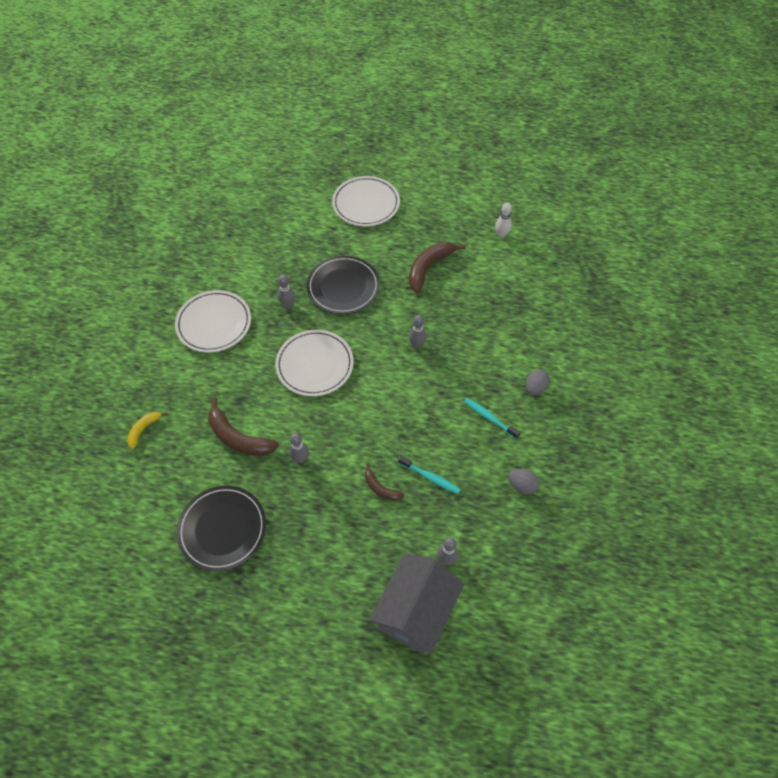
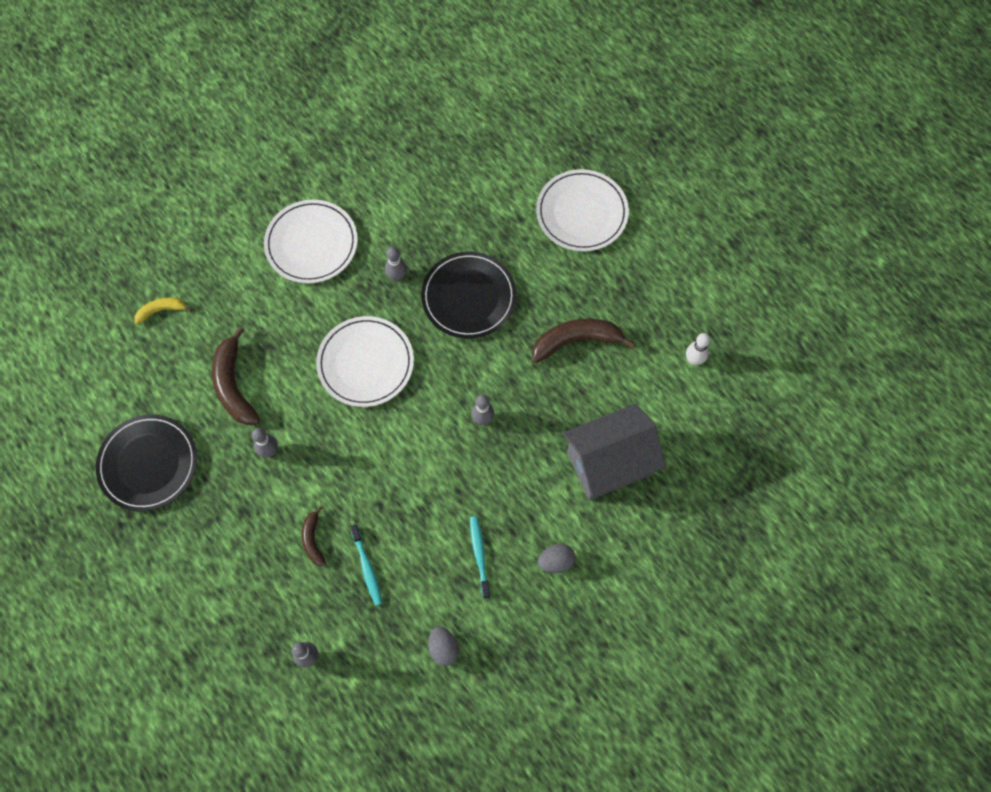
camera: 40 degrees right, 10 degrees up
grey house [369,553,464,654] -> grey house moved to [563,404,666,500]

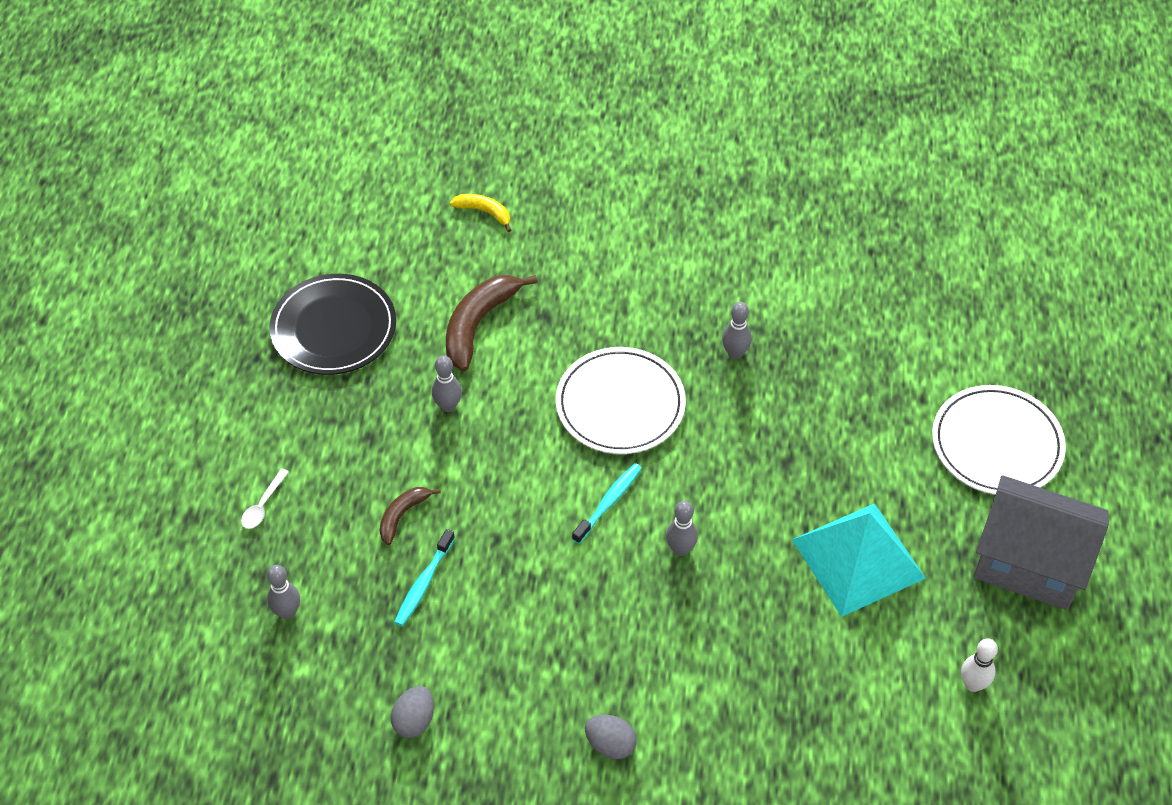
camera: 45 degrees right, 15 degrees down
white plate [264,199,358,284] -> none
black plate [421,252,517,339] -> none
turquoise toothbrush [470,516,490,598] -> turquoise toothbrush moved to [572,463,642,544]
brown banana [532,319,636,363] -> turquoise pyramid [792,503,926,617]
grey house [563,404,666,500] -> grey house moved to [973,475,1109,610]
none -> white spoon [241,468,289,529]

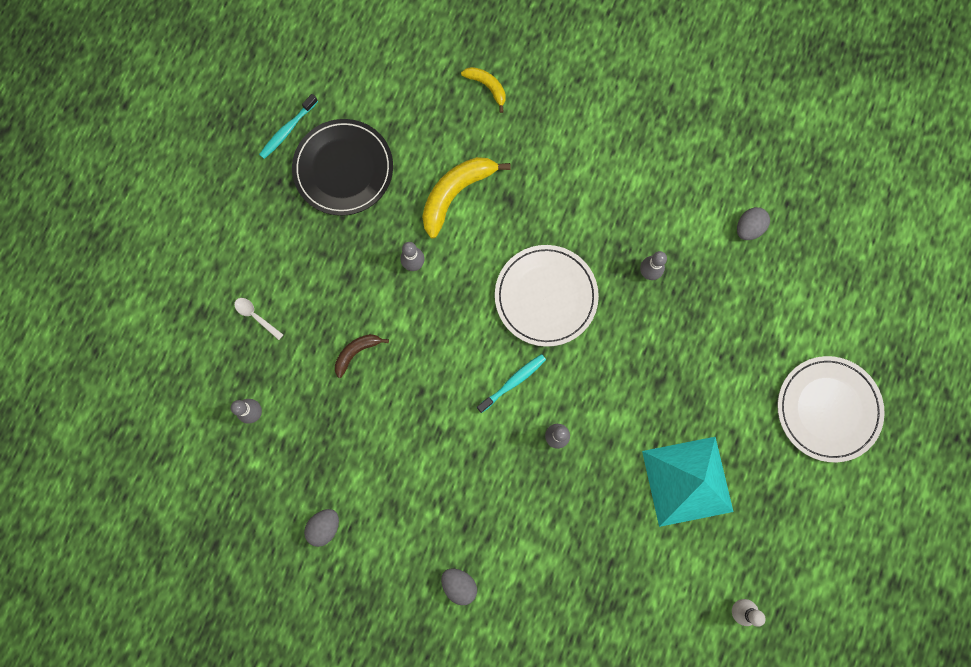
camera: 15 degrees right, 25 degrees up
white spoon [241,468,289,529] -> white spoon turned 90 degrees clockwise [234,298,283,340]
turquoise toothbrush [394,529,455,626] -> turquoise toothbrush moved to [259,94,318,159]
brown banana [446,275,538,371] -> yellow banana [422,157,511,238]
grey house [973,475,1109,610] -> none
none -> grey egg [737,207,770,240]

